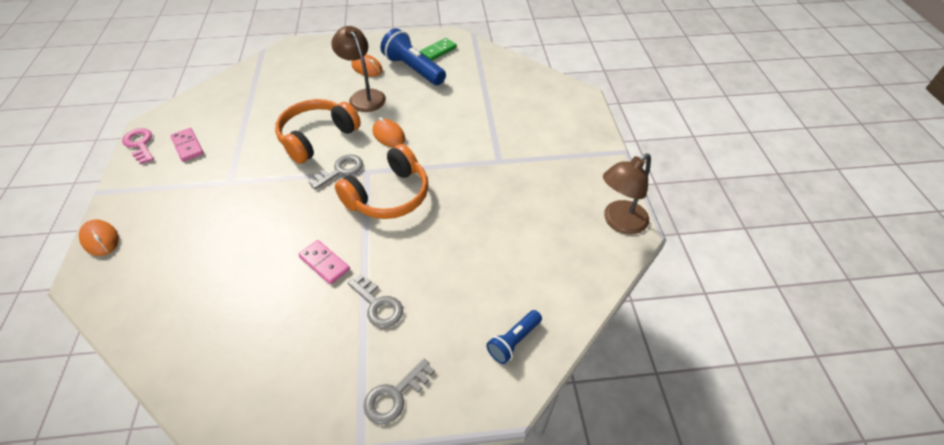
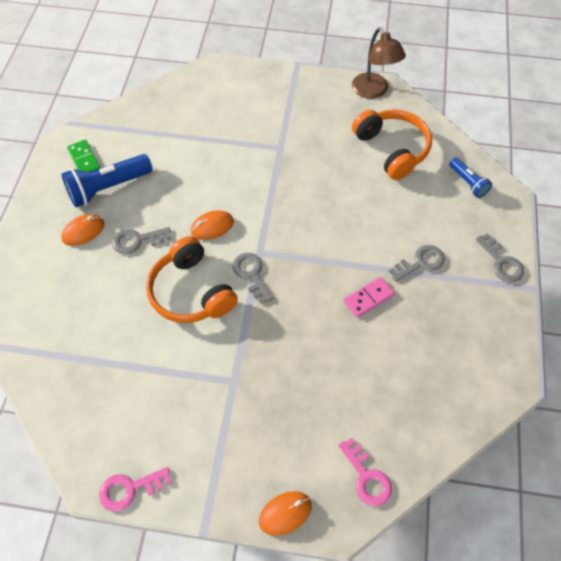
camera: 75 degrees left, 10 degrees up
pink domino [170,128,204,162] -> none
brown lamp [331,26,386,112] -> grey key [112,227,171,254]
orange headphones [335,144,428,219] -> orange headphones moved to [352,110,432,180]
none -> pink key [338,438,392,506]

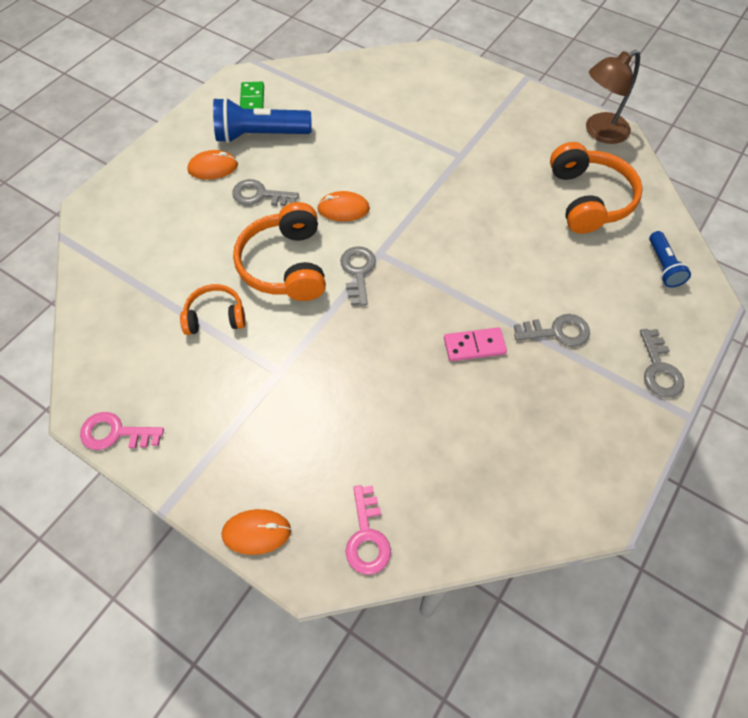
camera: 25 degrees right, 0 degrees up
brown lamp [352,28,406,99] -> brown lamp turned 60 degrees clockwise [586,50,640,144]
none -> orange headphones [180,284,246,335]

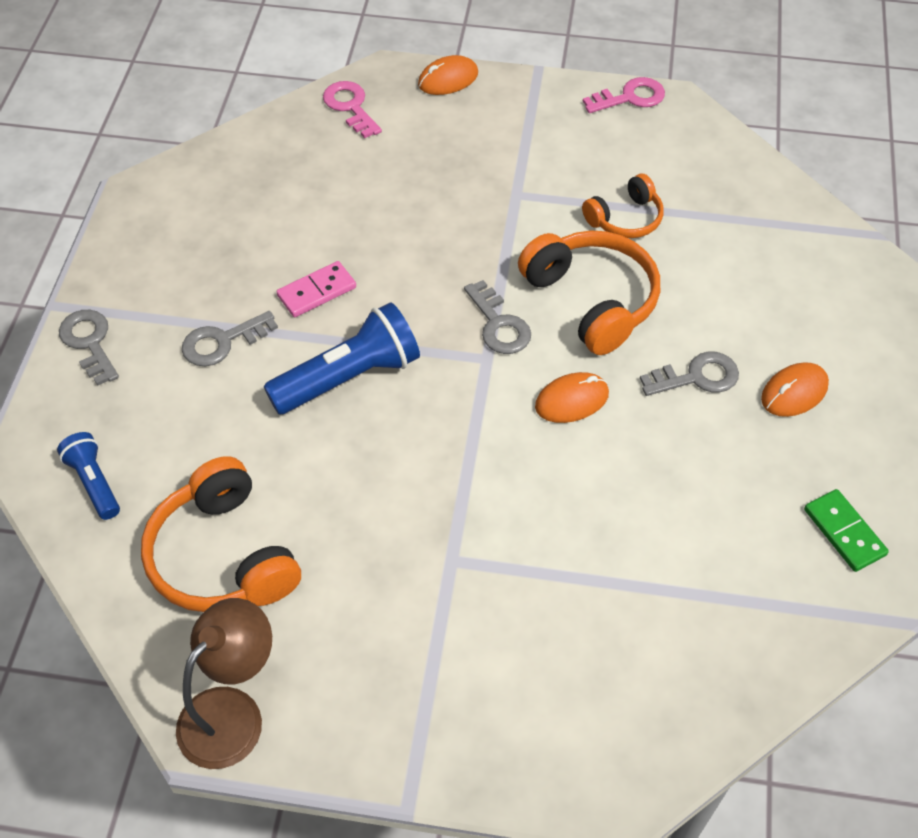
camera: 155 degrees right, 5 degrees down
blue flashlight [213,97,312,143] -> blue flashlight moved to [264,302,420,414]

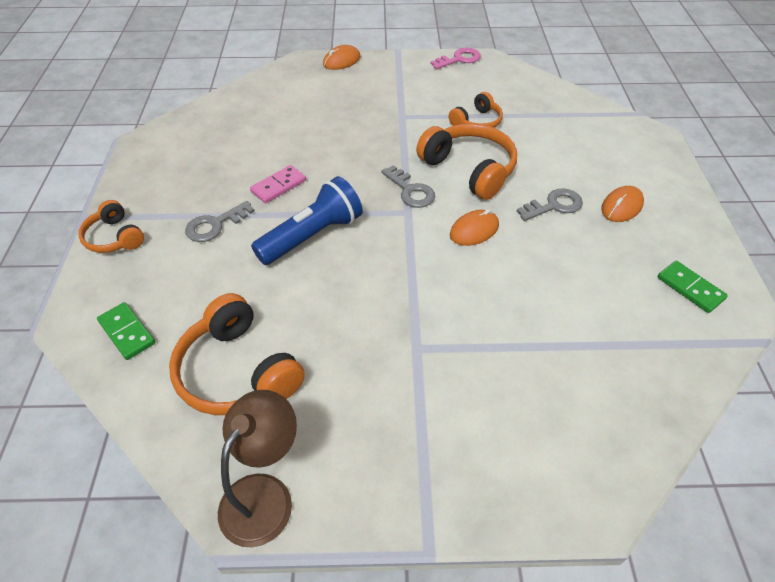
camera: 10 degrees left, 5 degrees down
blue flashlight [57,432,120,520] -> green domino [97,302,155,360]
grey key [59,310,119,386] -> orange headphones [78,200,144,253]
pink key [323,81,382,138] -> none

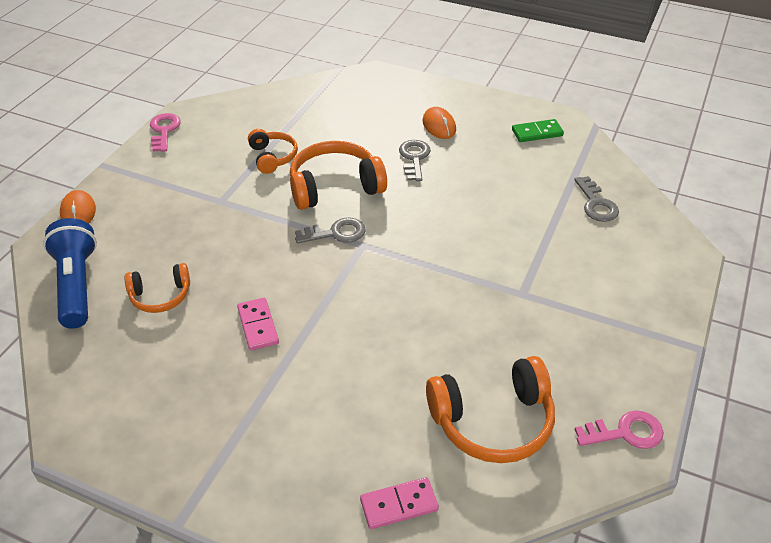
camera: 65 degrees left, 5 degrees down
orange headphones [78,200,144,253] -> orange headphones moved to [124,263,190,313]
green domino [97,302,155,360] -> pink domino [360,477,439,529]
grey key [185,201,255,242] -> grey key moved to [574,176,619,222]
brown lamp [218,390,297,547] -> pink key [574,410,663,449]
blue flashlight [251,176,363,265] -> blue flashlight moved to [43,218,97,329]
orange mouse [450,209,499,246] -> none

